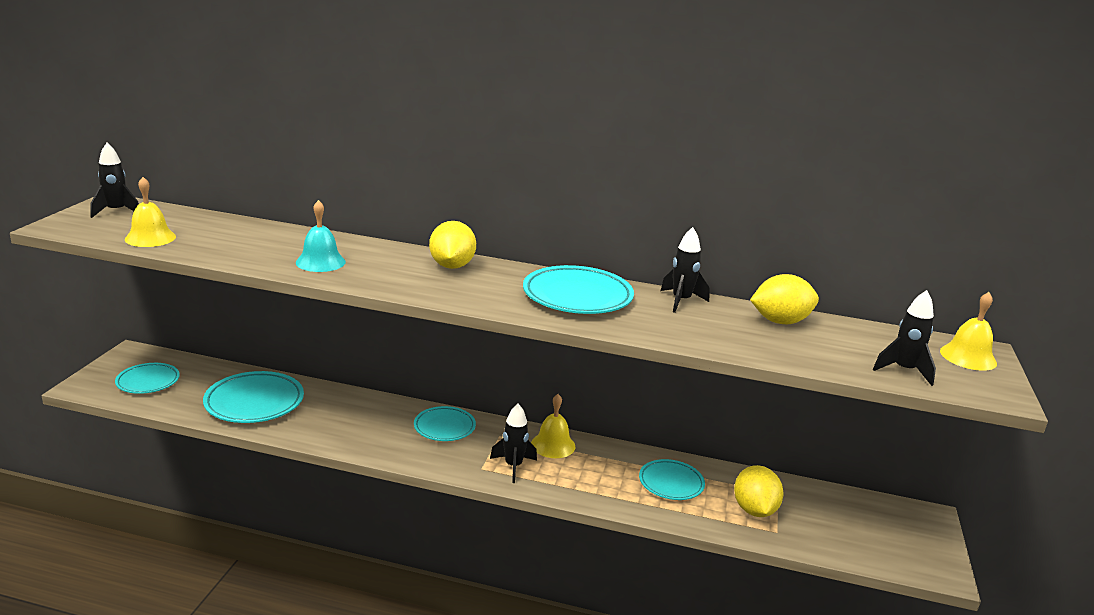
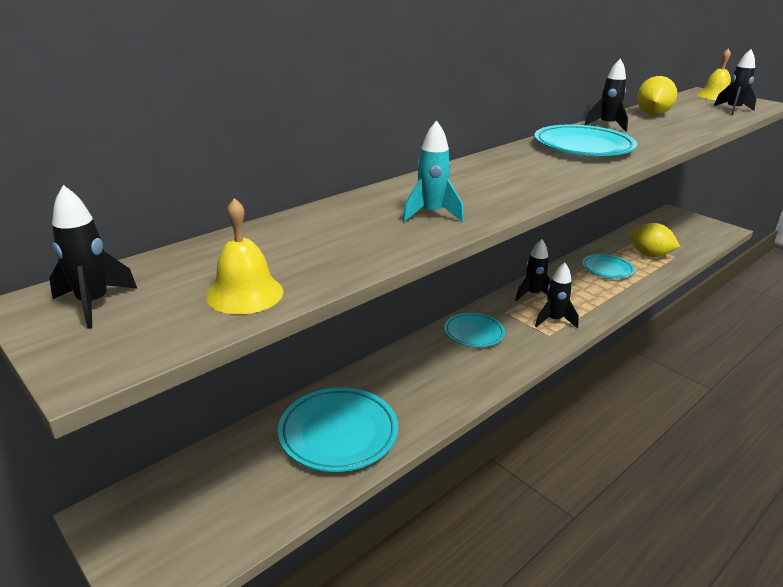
camera: 55 degrees left, 5 degrees up
turquoise plate [115,363,180,394] -> none
turquoise bell [296,200,346,272] -> turquoise rocket [402,120,464,222]
yellow lemon [429,221,476,269] -> none
yellow bell [531,394,575,458] -> black rocket [516,239,551,301]

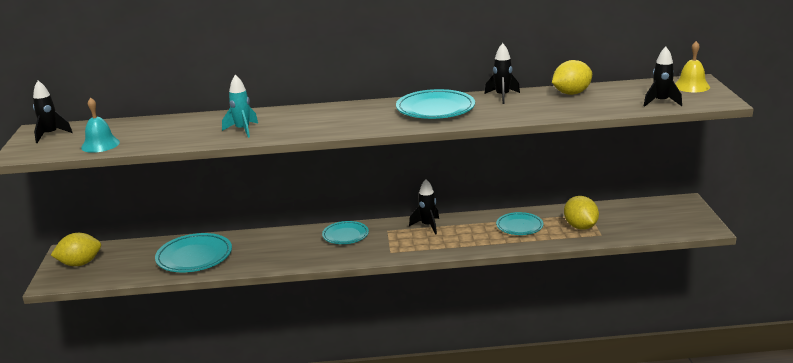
camera: 40 degrees right, 5 degrees down
yellow bell [206,198,284,314] -> turquoise bell [81,97,120,153]
black rocket [535,262,579,329] -> none
none -> yellow lemon [51,233,101,266]

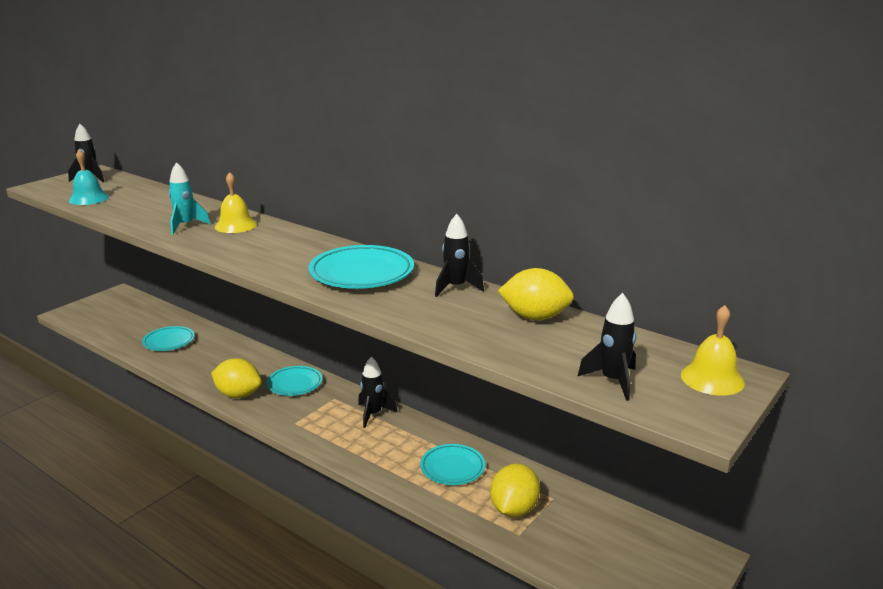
camera: 40 degrees right, 0 degrees up
yellow lemon [51,233,101,266] -> yellow lemon moved to [211,358,262,398]
turquoise plate [155,233,232,273] -> turquoise plate [142,326,195,351], size x0.63
none -> yellow bell [215,172,257,233]

